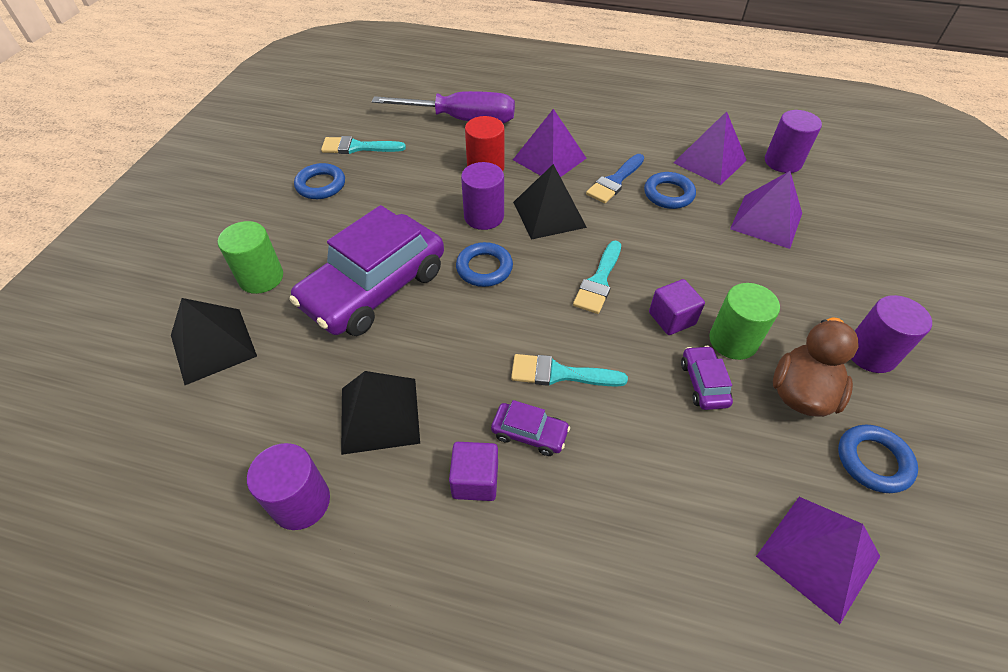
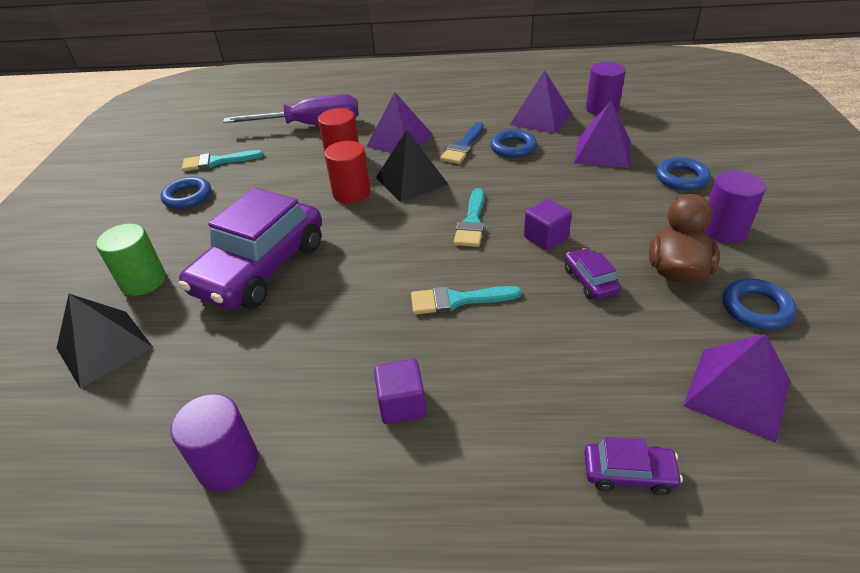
camera: 10 degrees left, 10 degrees down
black pyramid [341,371,420,455] -> none
blue ring [456,242,513,287] -> blue ring moved to [656,157,711,190]
purple cylinder [461,162,504,230] -> red cylinder [324,141,370,204]
purple car [491,400,570,456] -> purple car moved to [584,437,683,495]
green cylinder [709,283,780,360] -> none

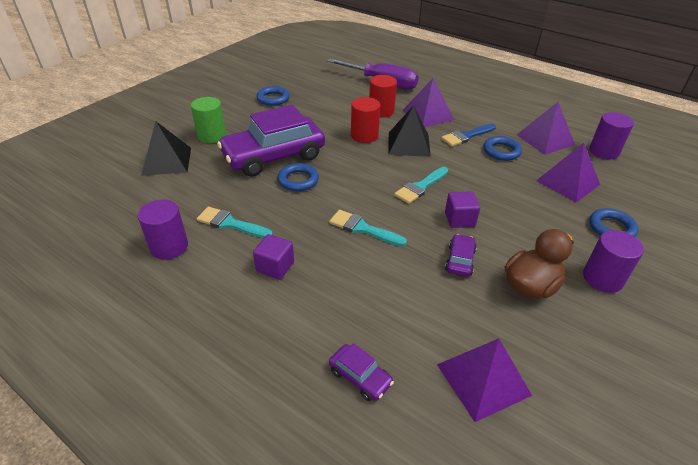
camera: 30 degrees right, 0 degrees up
turquoise brush [182,150,264,171] -> turquoise brush moved to [197,207,273,238]
blue ring [722,279,797,330] -> blue ring moved to [278,163,319,191]

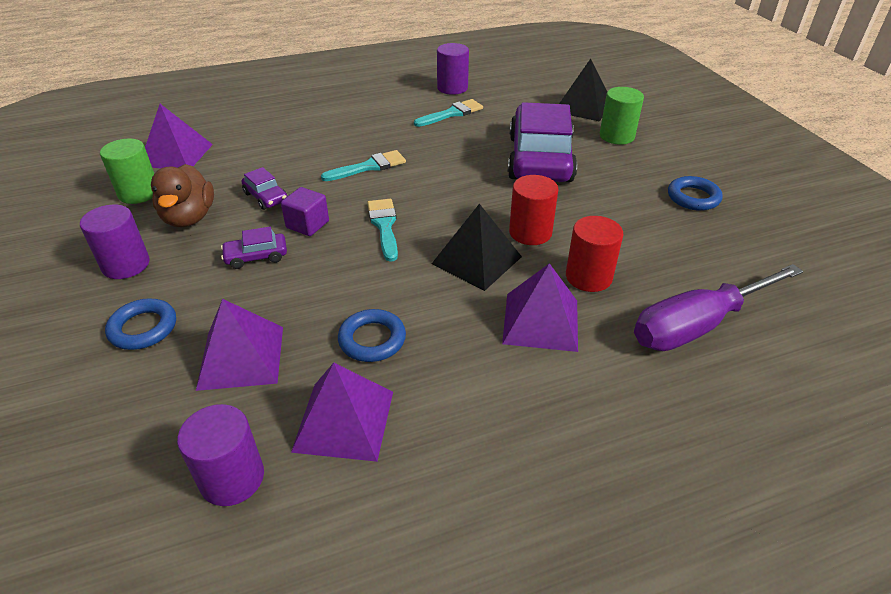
camera: 125 degrees right, 0 degrees up
purple cube [253,234,294,280] -> none
blue ring [278,163,319,191] -> none
purple car [329,343,394,401] -> purple car moved to [221,227,287,269]
blue brush [441,124,496,146] -> none
none -> green cylinder [100,138,154,204]

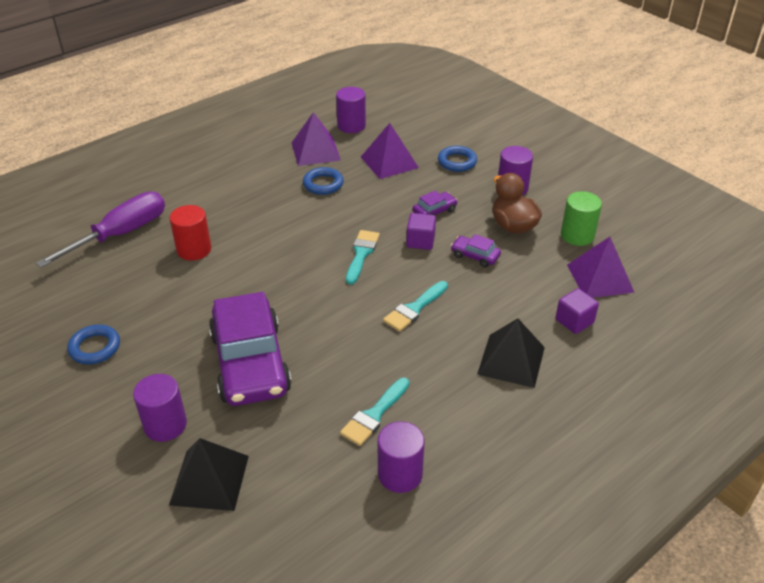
camera: 160 degrees right, 0 degrees up
turquoise brush [367,199,398,262] -> turquoise brush turned 135 degrees counterclockwise [346,230,380,285]
black pyramid [432,204,522,291] -> black pyramid moved to [477,318,545,388]
purple pyramid [502,263,578,352] -> none
red cylinder [509,175,559,245] -> none
green cylinder [600,87,644,145] -> purple cylinder [133,374,187,442]
none -> purple cube [556,288,599,334]

